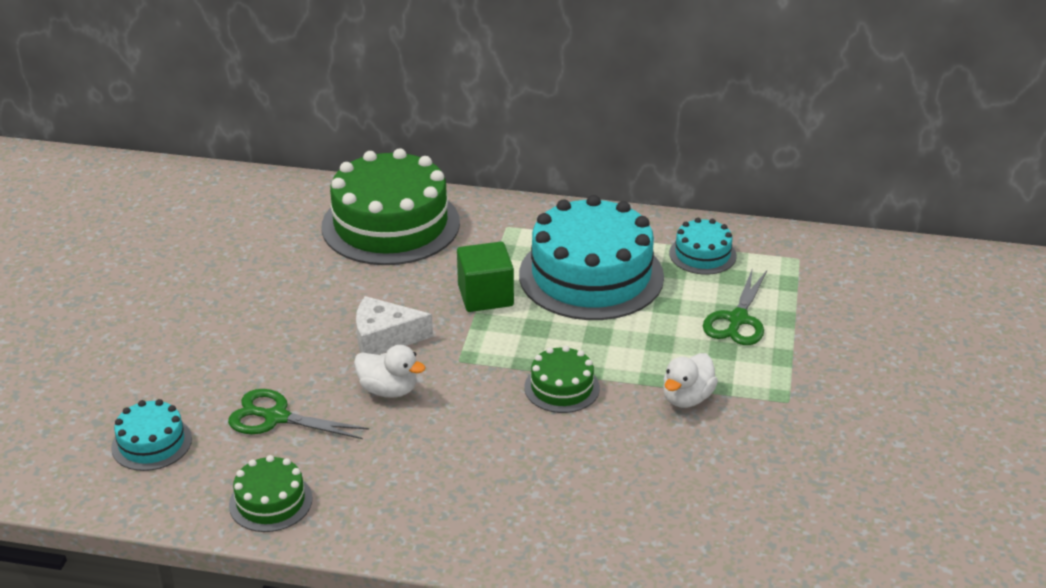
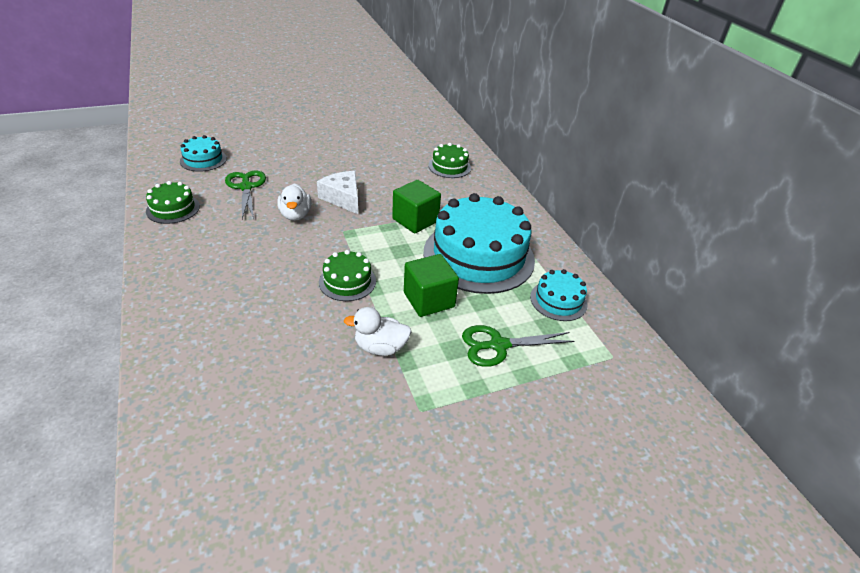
camera: 55 degrees right, 5 degrees up
green cake [321,148,460,265] -> green cake [428,143,471,178], size x0.47
none -> green cube [404,254,459,317]

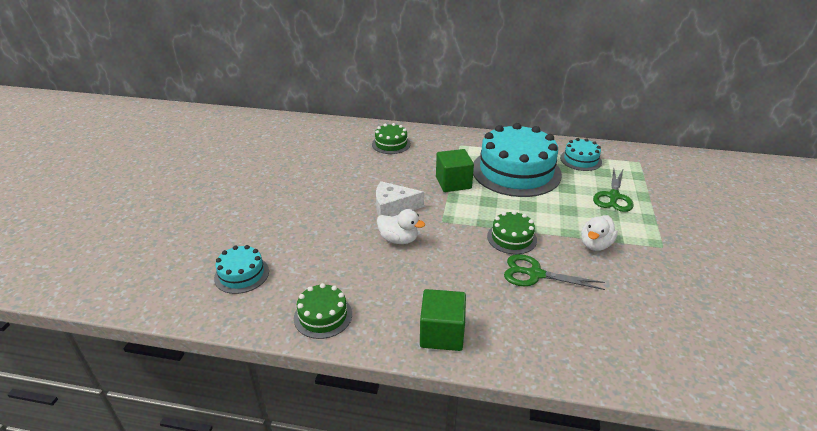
camera: 55 degrees left, 5 degrees down
green scissors [225,170,266,219] -> green scissors moved to [504,254,605,290]
green cube [404,254,459,317] -> green cube moved to [420,289,466,351]

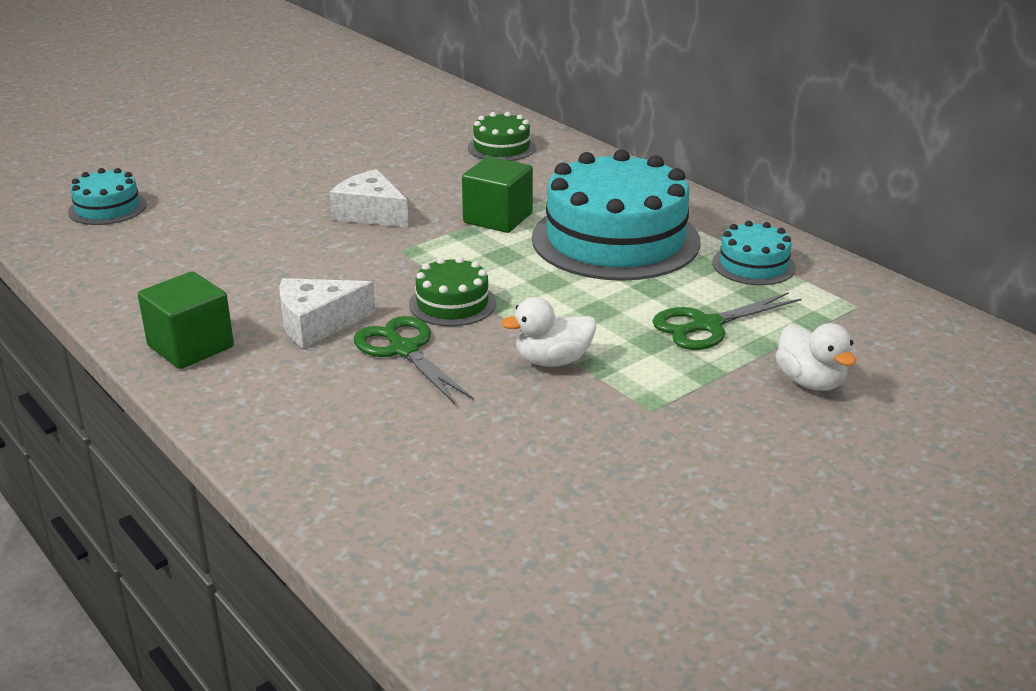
camera: 40 degrees right, 5 degrees down
green cake [294,283,352,339] -> none
white duck [377,209,425,244] -> white duck moved to [775,323,856,391]
none -> white cheese [279,278,375,348]

